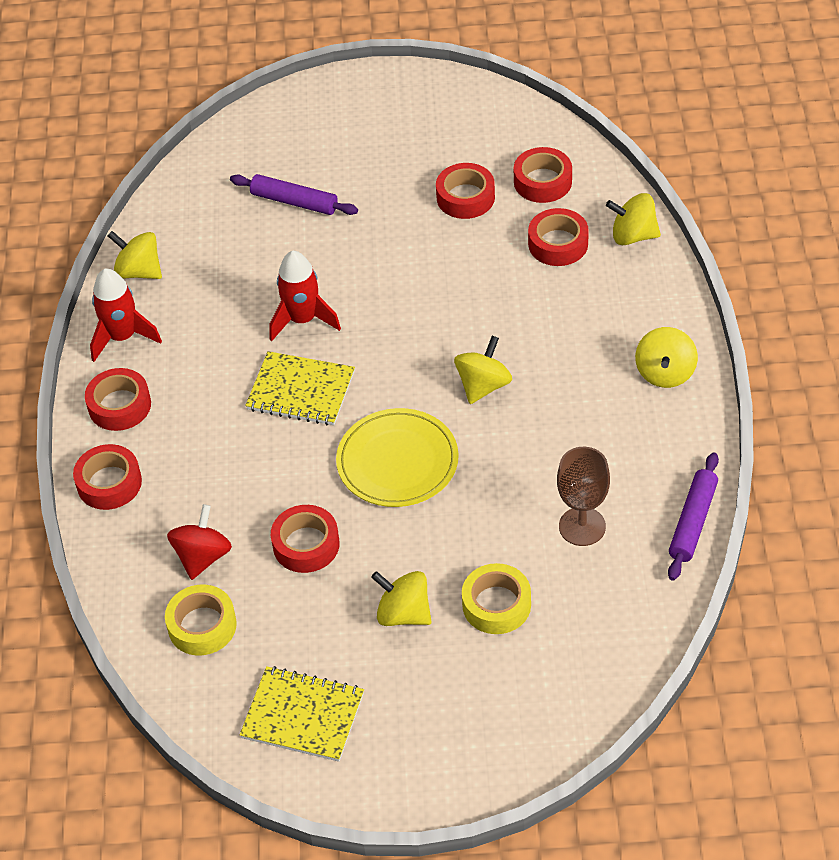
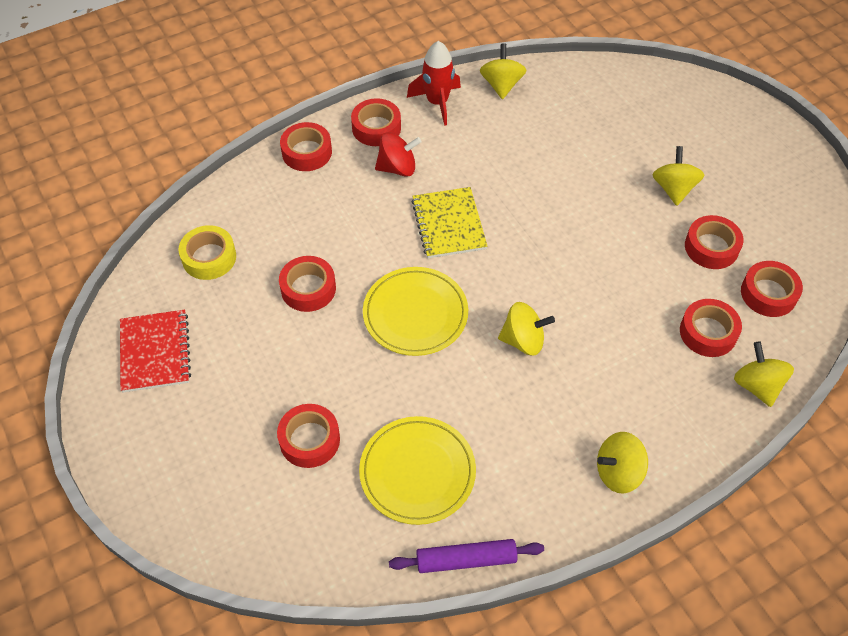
camera: 60 degrees right, 5 degrees up
red spinning top [167,504,232,580] -> red spinning top moved to [375,132,422,177]
purple rolling pin [230,174,358,215] -> none
yellow notebook [239,666,364,762] -> red notebook [120,310,191,392]
red rocket [269,251,341,341] -> none
yellow spinning top [371,571,432,626] -> yellow spinning top moved to [652,146,704,206]
yellow tape [462,563,531,634] -> red tape [277,404,340,468]
brown goblet [557,447,610,546] -> yellow plate [359,416,476,525]

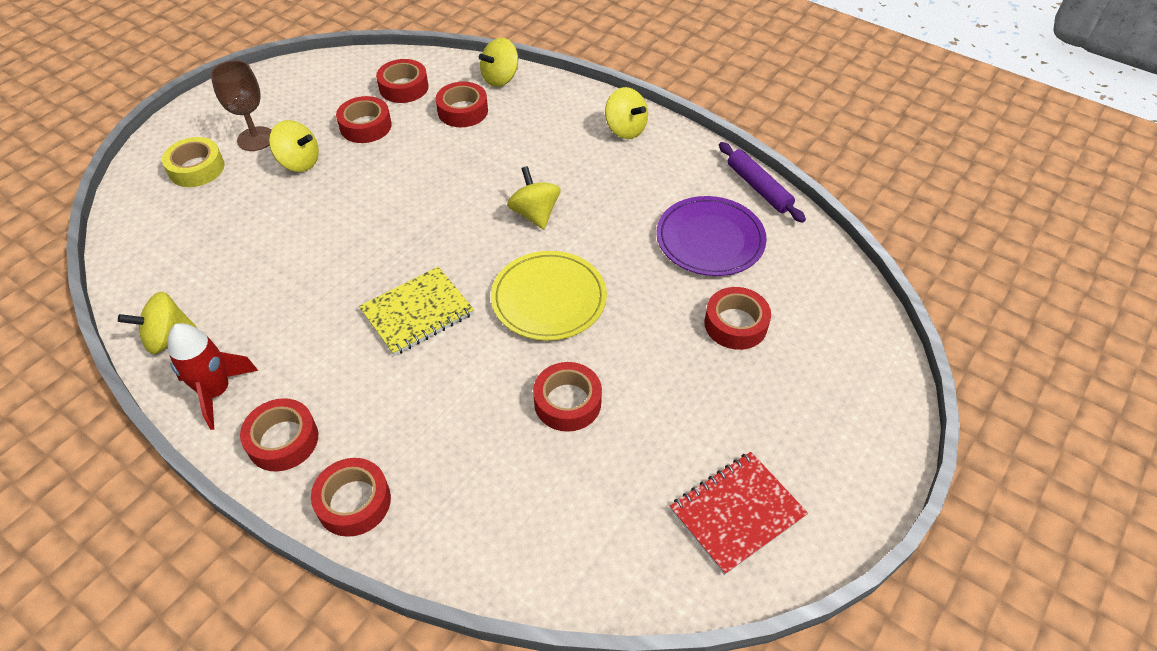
camera: 115 degrees left, 5 degrees down
yellow tape [178,225,236,280] -> yellow tape moved to [162,137,224,187]
yellow plate [359,416,476,525] -> purple plate [656,196,767,276]
red spinning top [375,132,422,177] -> none
yellow spinning top [652,146,704,206] -> yellow spinning top turned 135 degrees counterclockwise [269,120,319,172]
none -> brown goblet [211,60,272,151]

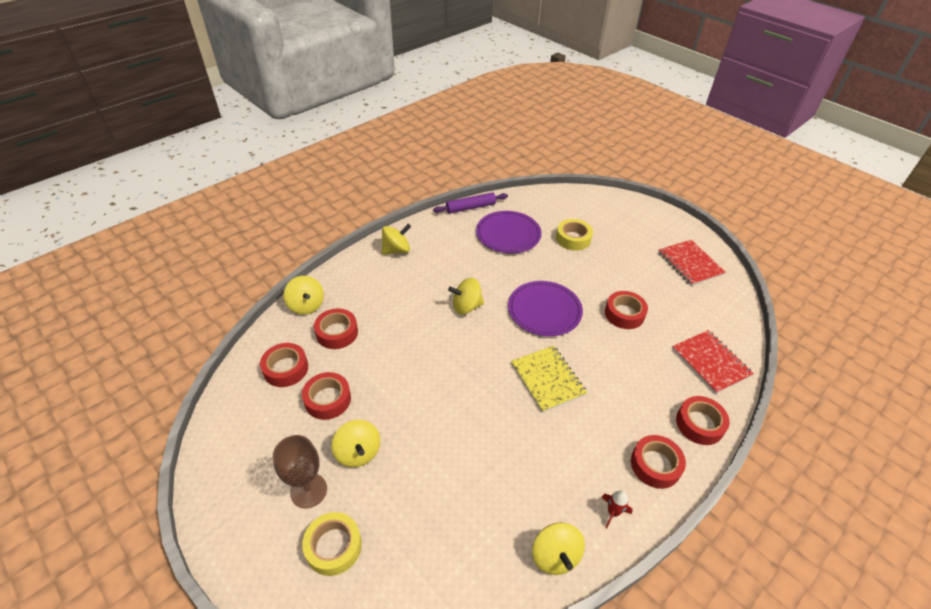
camera: 80 degrees left, 5 degrees down
red rocket [168,323,258,430] -> red rocket [602,490,632,528], size x0.53
yellow spinning top [269,120,319,172] -> yellow spinning top turned 120 degrees clockwise [332,420,380,467]
yellow plate [491,251,607,341] -> purple plate [508,281,583,336]
red tape [704,287,771,350] -> yellow tape [556,219,593,251]
none -> red notebook [672,330,754,394]

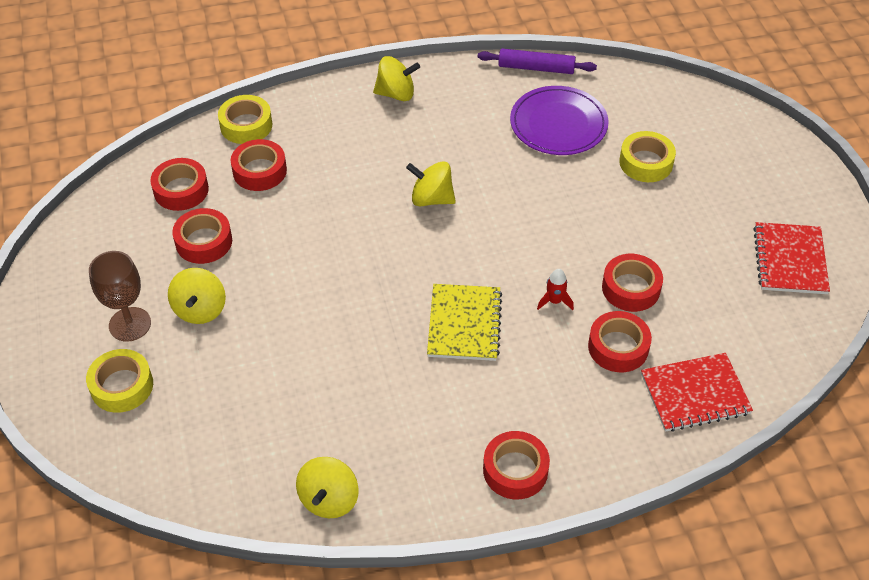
camera: 30 degrees right, 5 degrees up
yellow spinning top [284,276,324,315] -> yellow tape [218,95,272,144]
purple plate [508,281,583,336] -> none
red rocket [602,490,632,528] -> red rocket moved to [537,269,574,310]
red notebook [672,330,754,394] -> red notebook turned 75 degrees clockwise [641,353,753,432]
red tape [676,396,730,445] -> red tape moved to [588,311,652,372]

